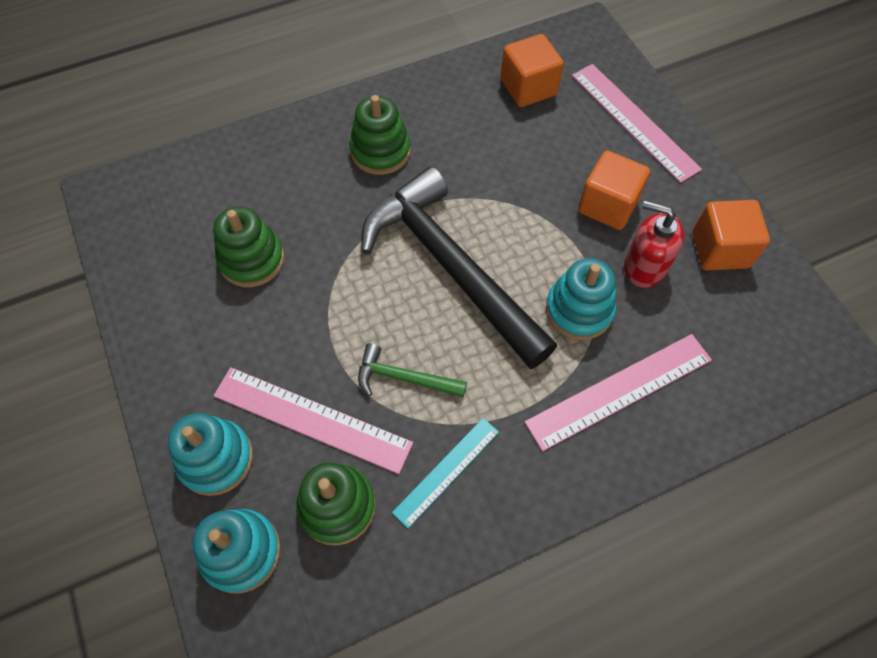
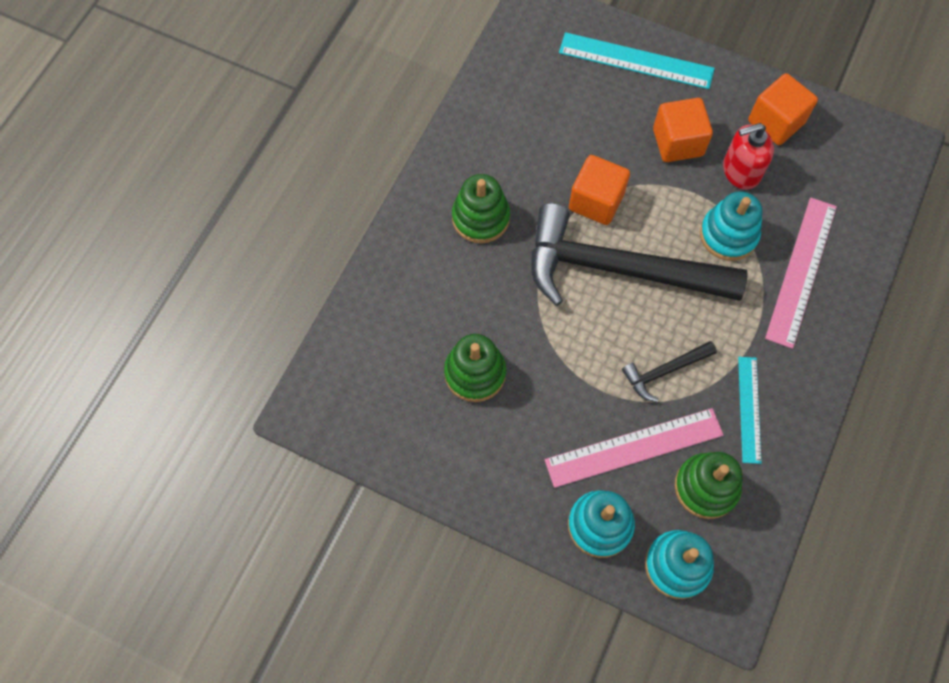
camera: 40 degrees left, 5 degrees up
green hammer [358,343,467,397] -> black hammer [622,341,717,402]
orange cube [501,34,564,107] -> orange cube moved to [569,155,630,225]
pink ruler [572,64,702,183] -> turquoise ruler [559,32,715,89]

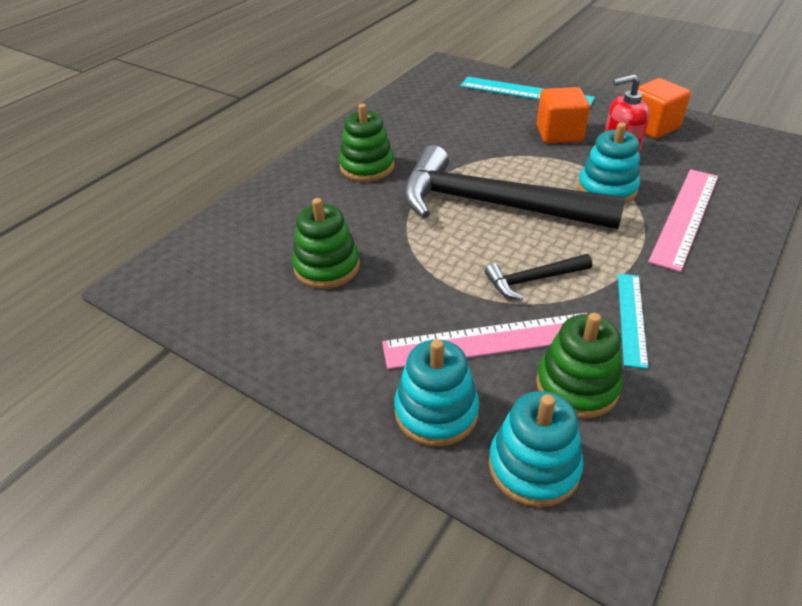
camera: 10 degrees right, 25 degrees down
orange cube [569,155,630,225] -> none

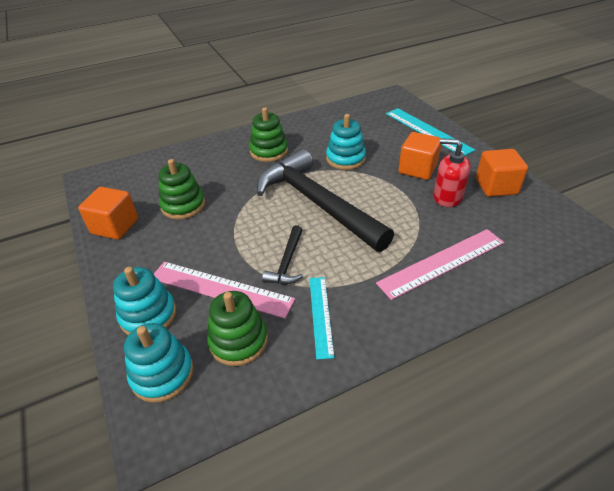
camera: 30 degrees right, 0 degrees up
black hammer [485,254,592,300] -> black hammer turned 90 degrees counterclockwise [262,225,303,284]
turquoise stacking toy [577,122,640,204] -> turquoise stacking toy moved to [326,114,366,170]
turquoise ruler [618,274,649,369] -> turquoise ruler turned 45 degrees counterclockwise [310,277,335,360]
none -> orange cube [78,187,138,240]

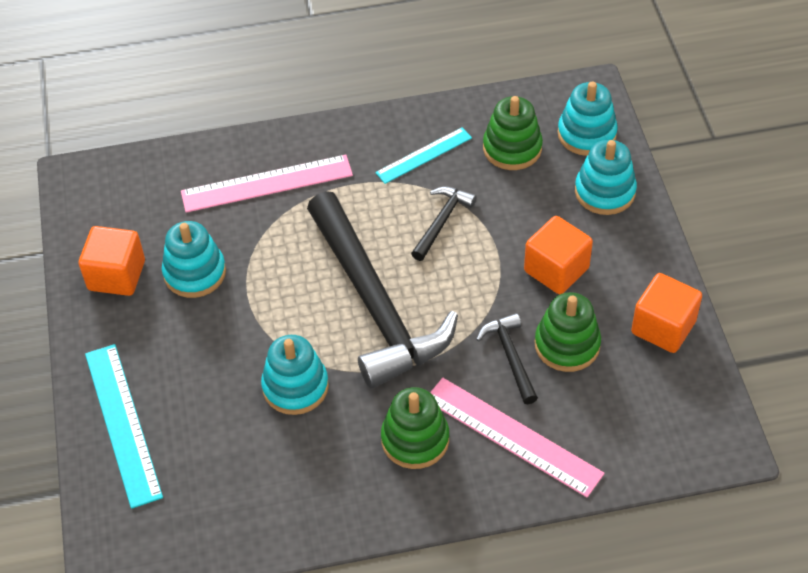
camera: 165 degrees left, 10 degrees up
pink ruler [154,262,295,319] -> pink ruler moved to [430,378,605,497]
turquoise ruler [310,277,335,360] -> turquoise ruler turned 45 degrees clockwise [375,127,472,184]
orange cube [399,132,442,180] -> orange cube moved to [524,216,593,294]
red soap dispenser [433,138,471,207] -> turquoise stacking toy [162,221,226,298]
none -> black hammer [476,313,538,404]

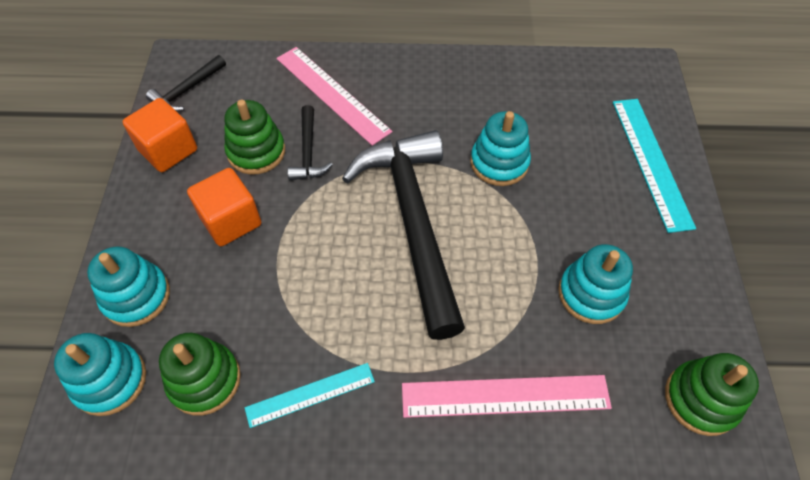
camera: 170 degrees left, 5 degrees up
orange cube [79,226,145,296] -> none
green stacking toy [381,387,449,469] -> green stacking toy moved to [665,353,759,436]
black hammer [411,187,477,261] -> black hammer moved to [146,55,226,112]

